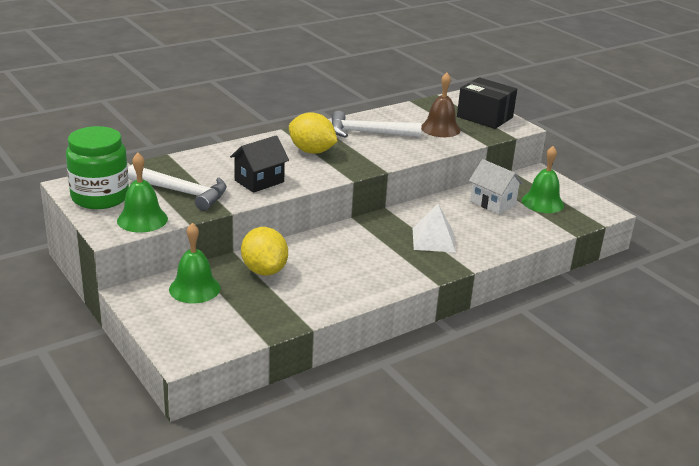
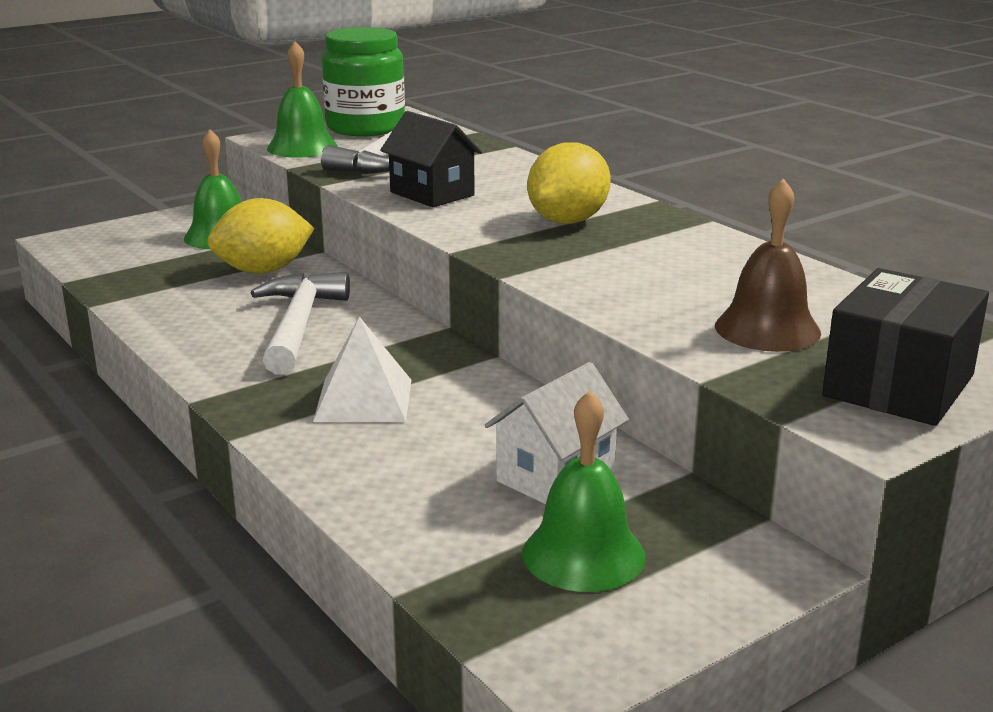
camera: 90 degrees right, 5 degrees down
white hammer [332,111,421,138] -> white hammer moved to [251,272,350,375]

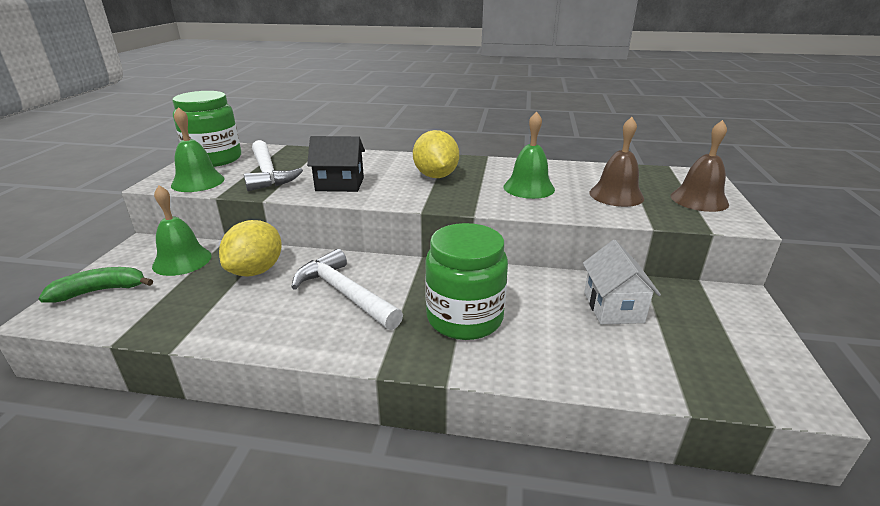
camera: 45 degrees left, 5 degrees up
white pyramid [313,316,412,422] -> green jar [425,223,508,340]
green bell [522,390,646,592] -> green bell moved to [504,111,555,199]
black box [822,268,989,426] -> brown bell [671,120,729,212]
none -> green banana [39,267,153,302]

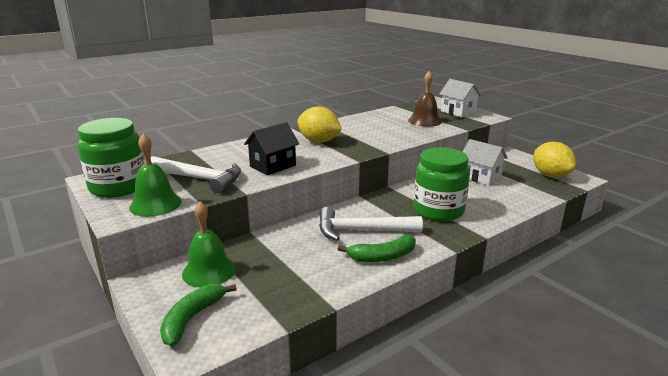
camera: 45 degrees left, 5 degrees down
yellow lemon [219,220,282,277] -> yellow lemon moved to [533,142,576,178]
green bell [504,111,555,199] -> none
brown bell [671,120,729,212] -> white house [439,79,481,118]
none -> green banana [338,235,416,262]

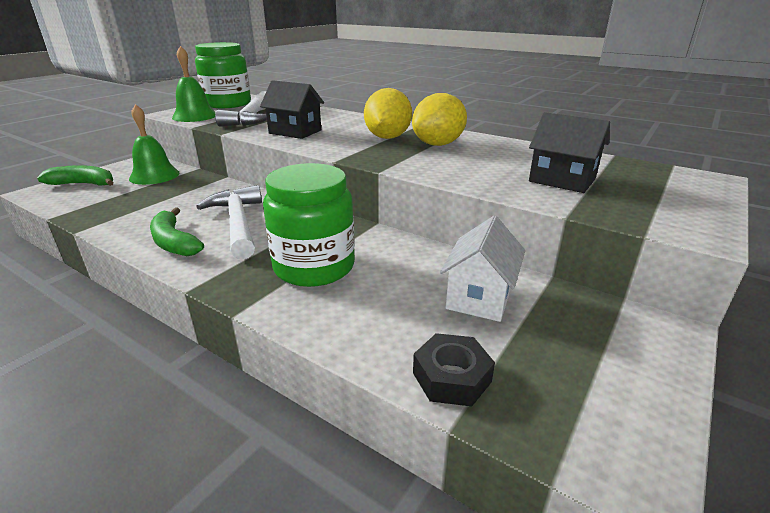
camera: 70 degrees right, 5 degrees up
brown bell [408,71,442,127] -> black house [529,112,610,193]
white house [439,79,481,118] -> none
yellow lemon [533,142,576,178] -> yellow lemon moved to [412,93,467,146]
none -> black nut [413,333,495,406]

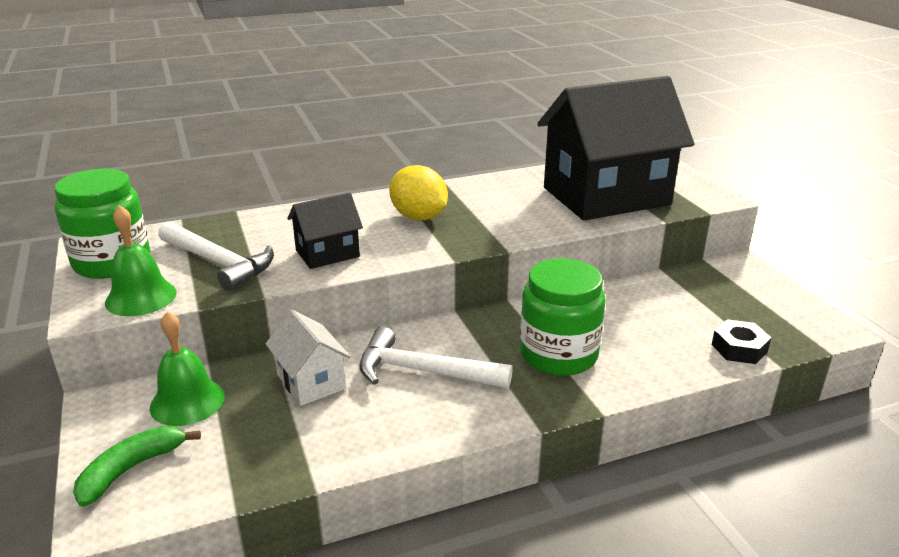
camera: 55 degrees left, 0 degrees up
green banana [150,208,204,256] -> none
yellow lemon [412,93,467,146] -> none
white house [440,216,525,322] -> white house moved to [266,310,351,406]
black house [529,112,610,193] -> black house [537,76,694,221], size x2.20

